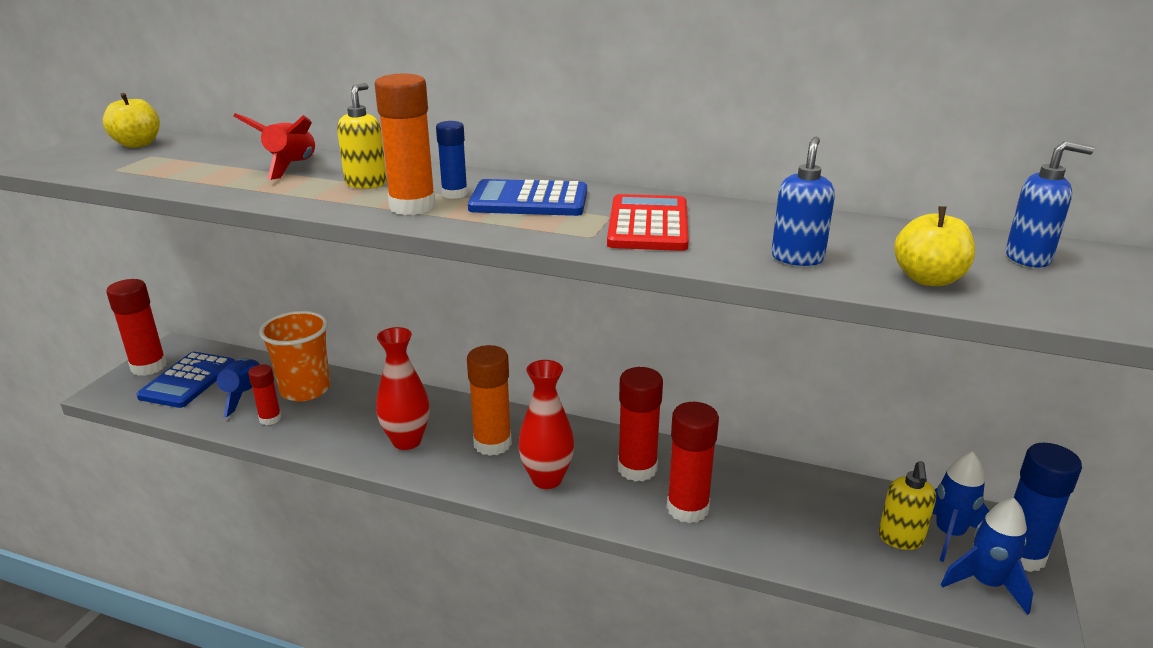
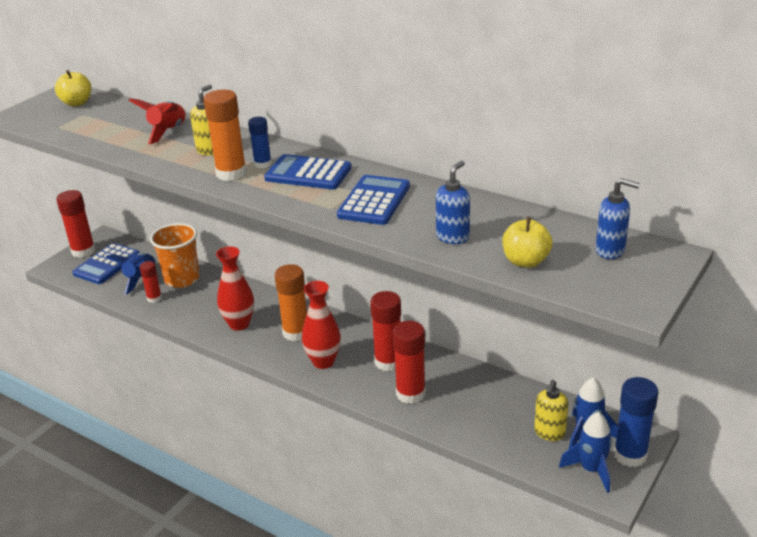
camera: 15 degrees right, 5 degrees up
red calculator [607,194,689,251] -> blue calculator [337,175,410,225]

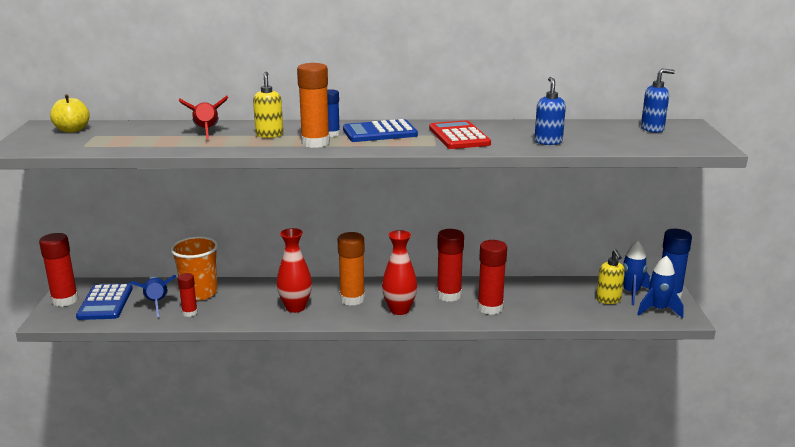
camera: 35 degrees left, 10 degrees down
blue calculator [337,175,410,225] -> red calculator [429,120,491,149]
yellow apple [503,217,553,268] -> none

